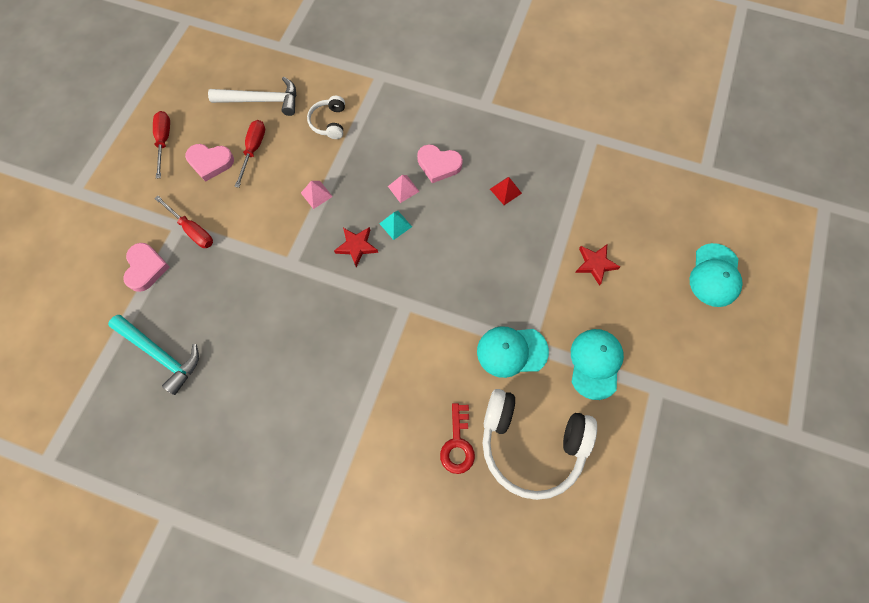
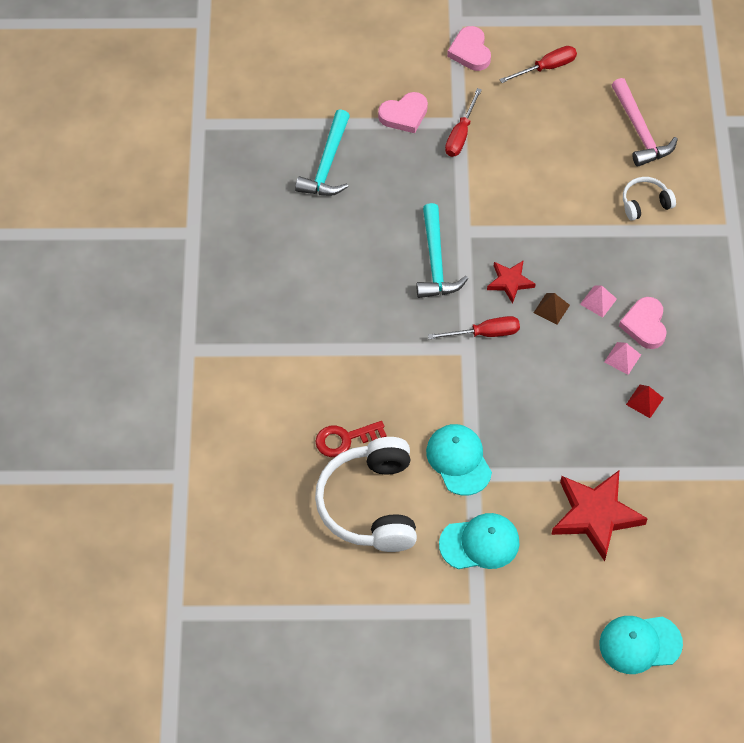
camera: 70 degrees right, 10 degrees down
pink heart [185,144,234,182] -> pink heart moved to [447,26,491,71]
white hammer [208,77,296,116] -> pink hammer [612,78,678,167]
red screwdriver [234,120,265,188] -> red screwdriver moved to [428,316,520,340]
pink pyramid [301,181,333,209] -> pink pyramid moved to [604,342,641,375]
turquoise pyramid [379,211,412,240] -> brown pyramid [534,293,570,325]
red star [575,245,620,286] -> red star [551,471,648,561], size x1.84
none -> turquoise hammer [417,203,468,298]

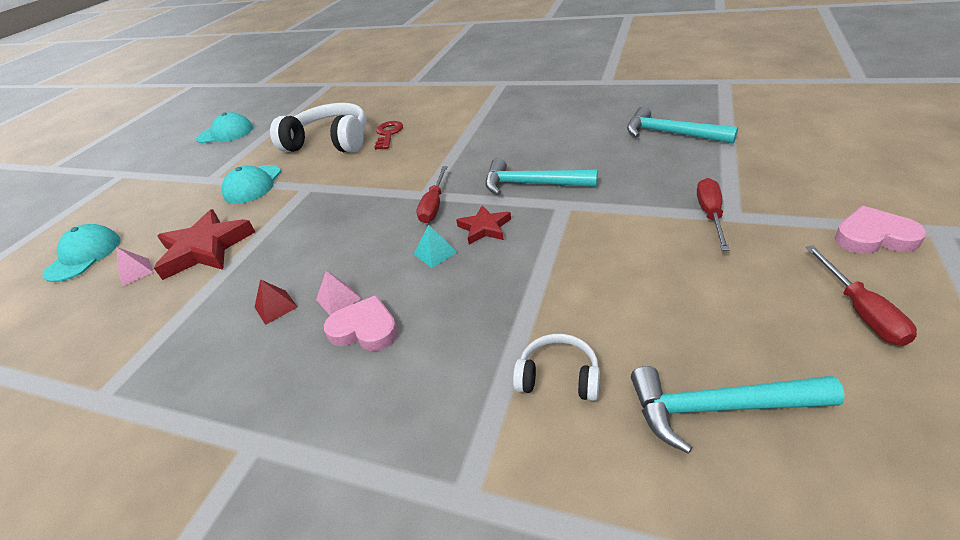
camera: 115 degrees right, 20 degrees down
pink heart [378,92,428,133] -> none
turquoise cap [426,424,492,496] -> turquoise cap moved to [196,112,253,144]
red screwdriver [445,88,482,157] -> red screwdriver turned 60 degrees clockwise [697,178,730,251]
brown pyramid [534,293,570,325] -> turquoise pyramid [414,225,457,268]
pink pyramid [580,285,617,318] -> pink pyramid moved to [116,247,153,286]
pink hammer [612,78,678,167] -> turquoise hammer [631,366,845,454]
white headphones [623,177,676,221] -> white headphones turned 75 degrees counterclockwise [513,334,600,401]

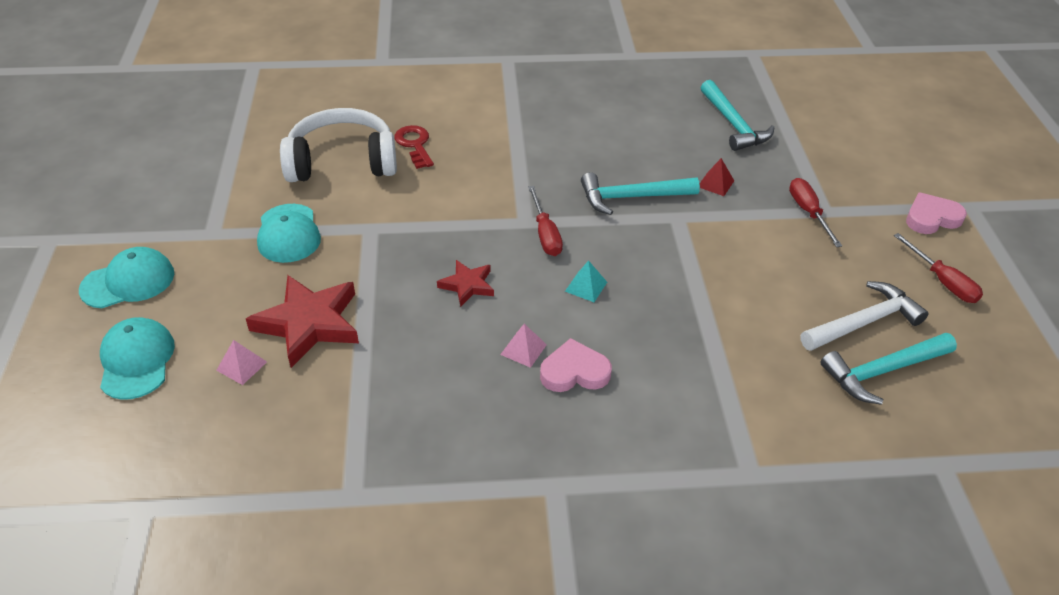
camera: 30 degrees left, 5 degrees up
turquoise cap [196,112,253,144] -> turquoise cap moved to [79,247,174,308]
red pyramid [255,279,297,325] -> red pyramid moved to [700,158,734,196]
red star [456,205,511,245] -> red star moved to [437,260,494,307]
white headphones [513,334,600,401] -> none
turquoise hammer [627,106,738,144] -> turquoise hammer turned 120 degrees counterclockwise [701,80,774,151]
none -> white hammer [801,281,928,351]

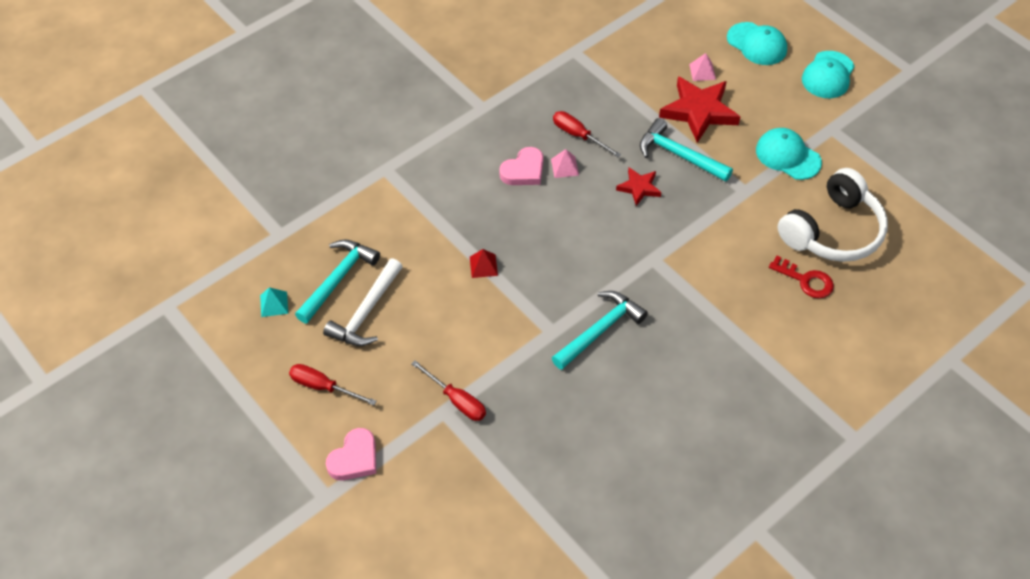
camera: 145 degrees right, 10 degrees up
red screwdriver [528,186,563,256] -> red screwdriver moved to [553,111,621,158]
turquoise pyramid [565,260,607,302] -> turquoise pyramid moved to [260,287,288,317]
red pyramid [700,158,734,196] -> red pyramid moved to [470,249,498,278]
turquoise hammer [701,80,774,151] -> turquoise hammer moved to [640,118,733,182]

